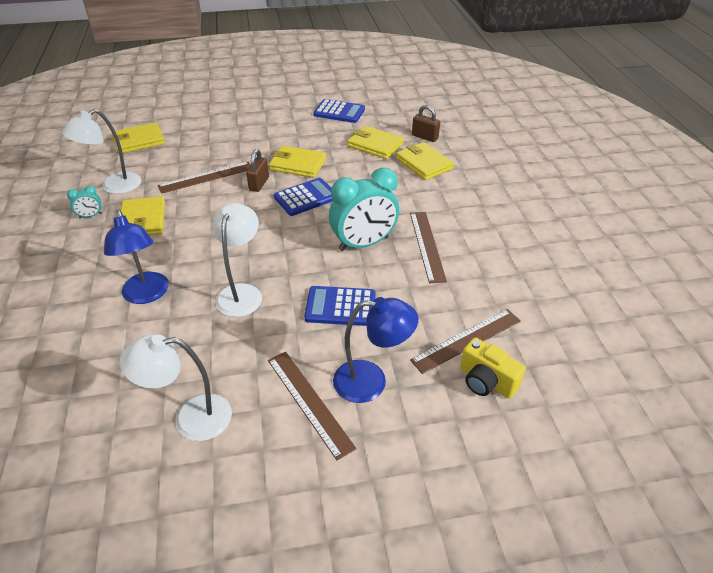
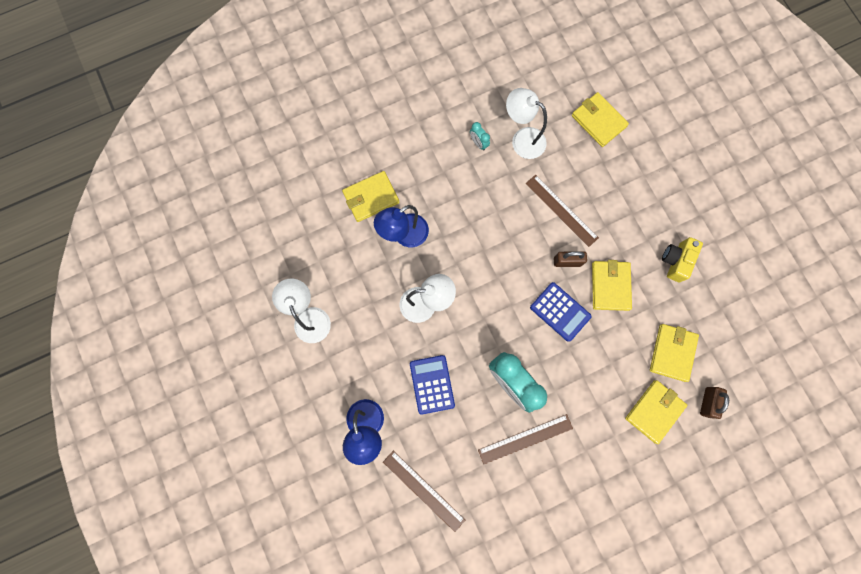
camera: 75 degrees right, 35 degrees up
yellow wallet [121,196,165,236] -> yellow wallet moved to [342,171,400,222]
brown ruler [268,352,357,460] -> none
blue calculator [313,99,365,123] -> none
yellow camera [460,337,526,398] -> yellow camera moved to [662,237,703,283]

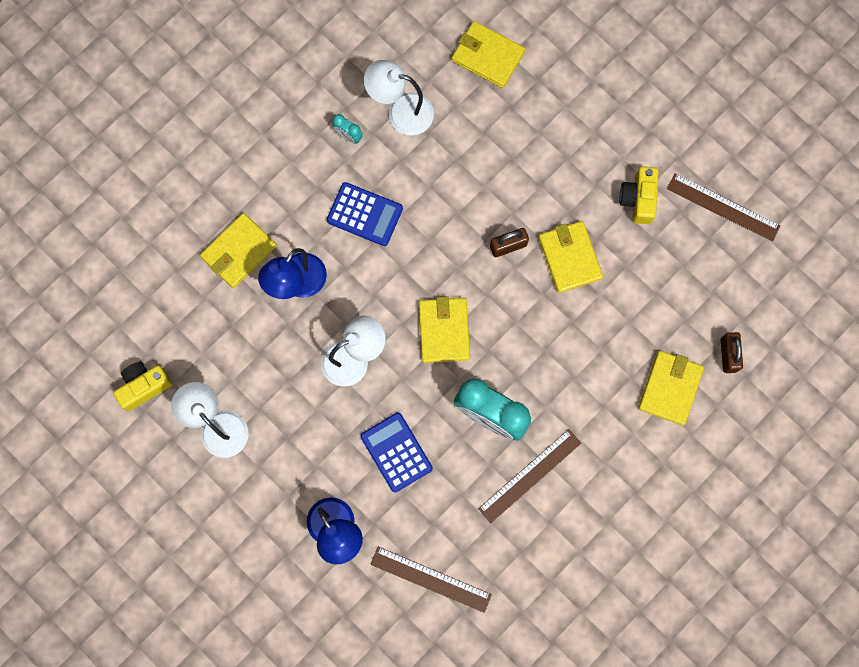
camera: 20 degrees left, 0 degrees up
brown ruler [526,175,599,247] -> brown ruler moved to [667,173,781,241]
blue calculator [530,282,592,342] -> blue calculator moved to [327,182,403,246]
yellow wallet [650,324,699,382] -> yellow wallet moved to [419,296,470,363]
none -> yellow camera [113,362,173,411]

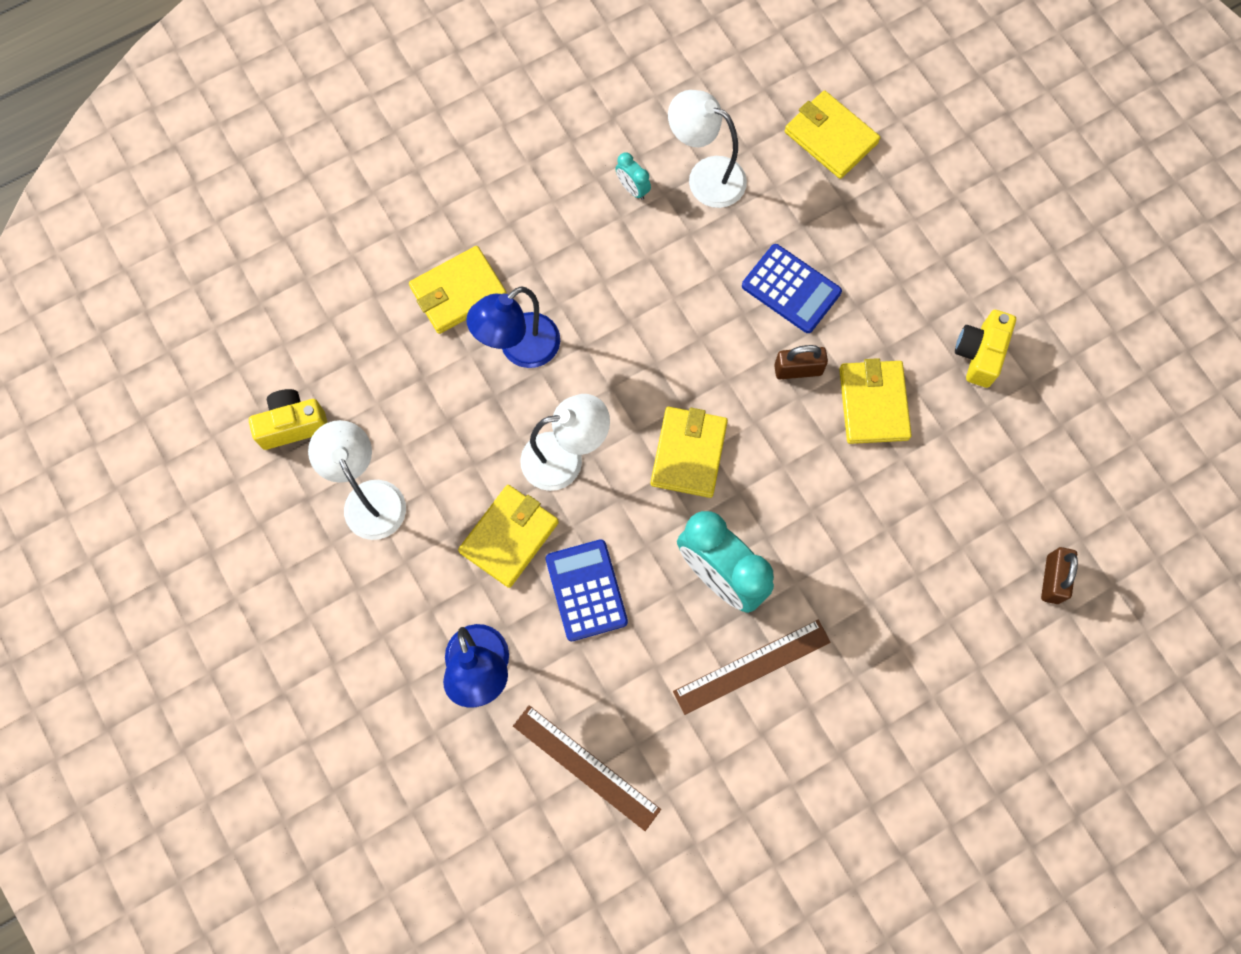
camera: 15 degrees right, 5 degrees down
blue calculator [327,182,403,246] -> blue calculator moved to [742,244,842,333]
yellow wallet [638,351,704,425] -> yellow wallet moved to [458,485,559,588]
brown ruler [667,173,781,241] -> none

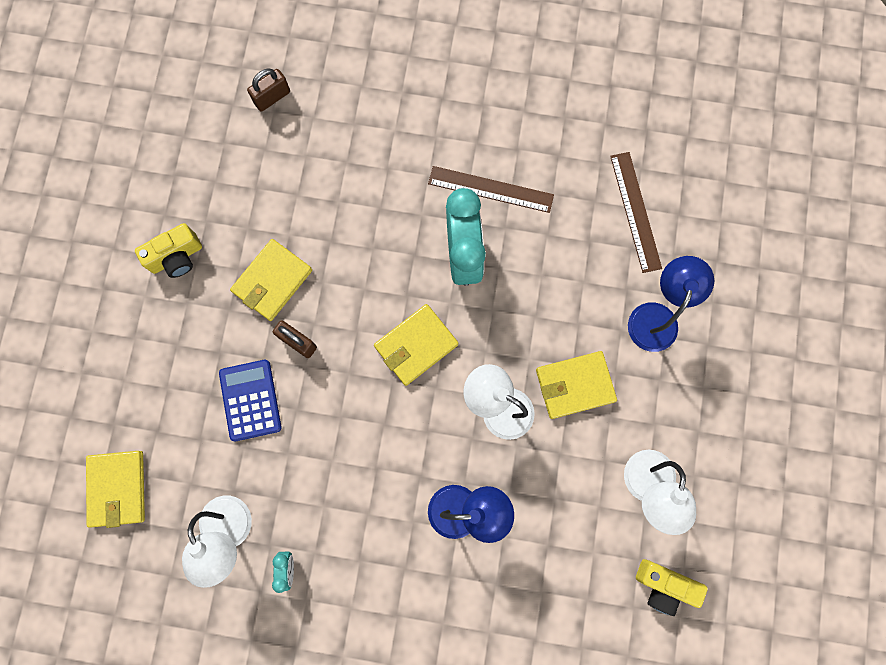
camera: 140 degrees left, 5 degrees up
yellow wallet [409,246,506,334] -> none
blue calculator [545,539,628,641] -> none

